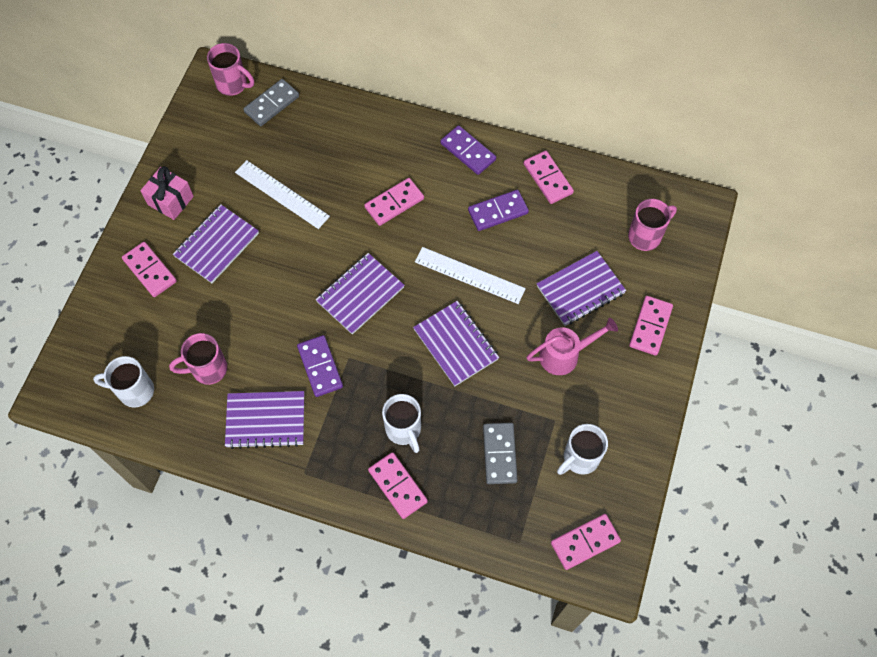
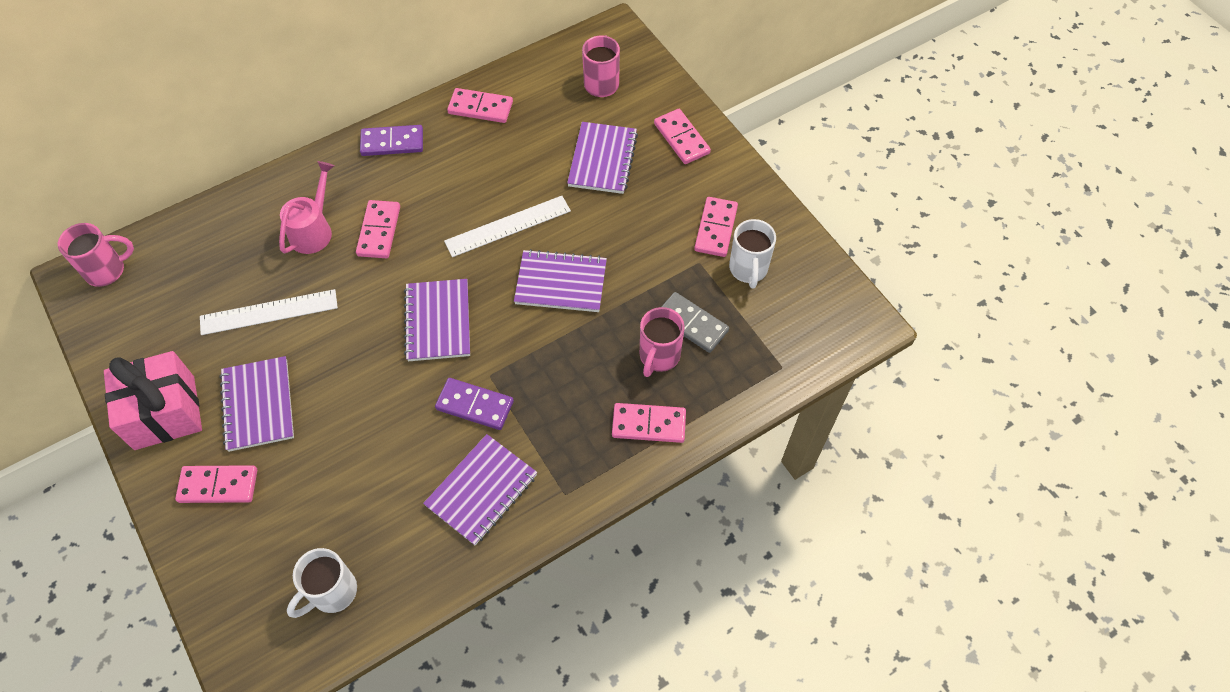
camera: 50 degrees left, 5 degrees down
pink gift [140,166,194,220] -> pink gift [104,351,202,450], size x1.53
pink mug [169,333,227,385] -> pink mug moved to [640,307,685,377]
grey domino [243,79,299,126] -> none
white mug [382,394,421,453] -> none
purple domino [468,190,529,231] -> none
pink watering can [526,318,618,375] -> pink watering can moved to [279,161,335,254]
pink domino [551,514,621,570] -> pink domino moved to [694,197,738,257]

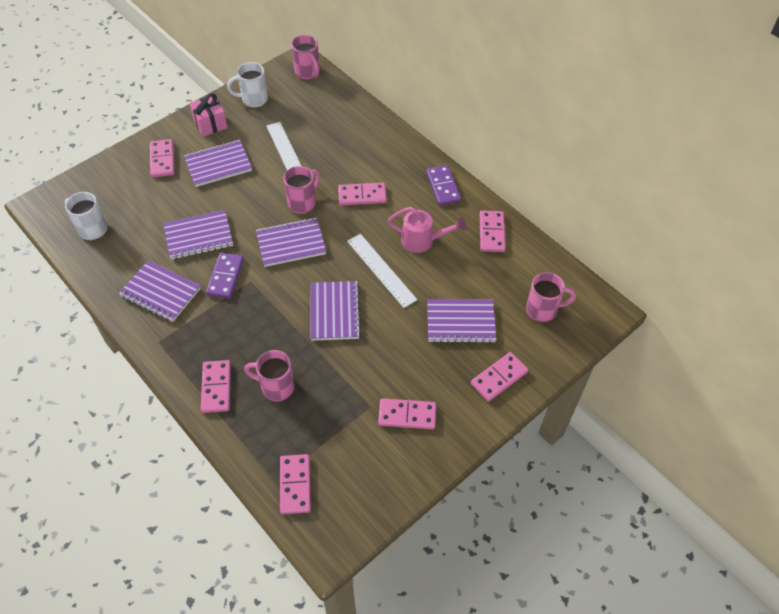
camera: 80 degrees right, 5 degrees down
pink gift [104,351,202,450] -> pink gift [189,93,228,137], size x0.65
pink watering can [279,161,335,254] -> pink watering can moved to [387,207,466,253]
grey domino [661,292,729,353] -> none
white mug [729,219,776,289] -> white mug moved to [227,62,268,107]
none -> purple notebook [163,210,233,260]
none -> pink domino [280,454,311,514]
none -> pink mug [283,166,321,214]

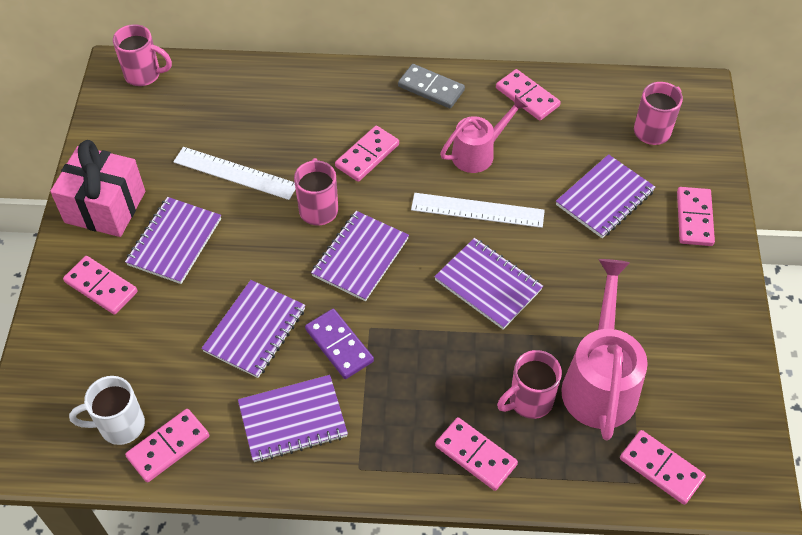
camera: 45 degrees left, 0 degrees up
pink gift [189,93,228,137] -> pink gift [50,140,145,237], size x1.53
white mug [227,62,268,107] -> none
pink domino [378,398,436,429] -> pink domino moved to [125,409,209,482]
purple domino [426,165,461,206] -> grey domino [398,64,465,108]
none -> pink watering can [561,259,648,440]

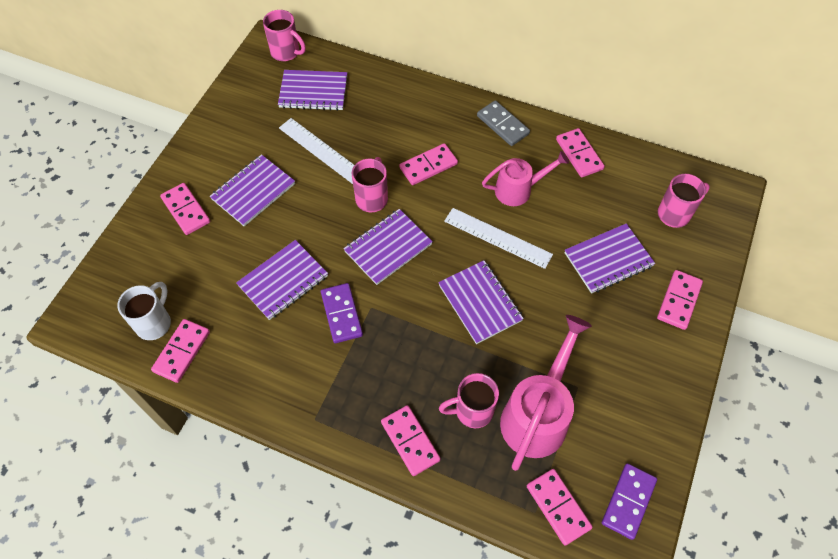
camera: 20 degrees right, 5 degrees up
pink gift [50,140,145,237] -> none
white mug [69,376,145,445] -> white mug turned 105 degrees clockwise [117,282,171,340]
pink domino [125,409,209,482] -> pink domino turned 45 degrees counterclockwise [151,319,210,383]
purple notebook [238,375,348,462] -> purple notebook moved to [278,70,347,111]
none -> purple domino [602,463,657,540]

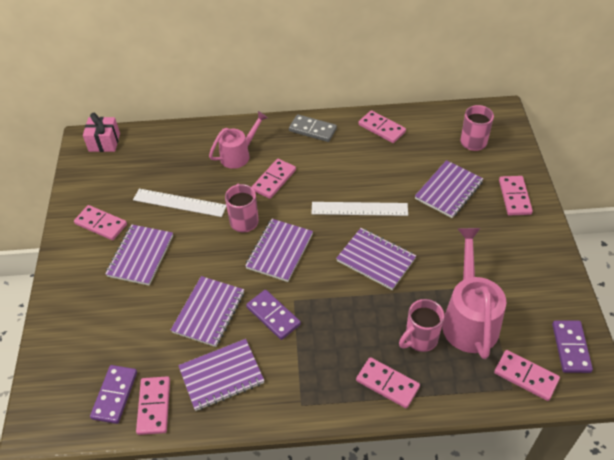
camera: 25 degrees left, 10 degrees down
white mug [117,282,171,340] -> purple domino [90,365,137,424]
pink domino [160,183,210,235] -> pink domino moved to [74,205,127,240]
pink mug [263,10,306,61] -> pink gift [83,113,120,152]
purple notebook [278,70,347,111] -> purple notebook moved to [178,339,265,411]
pink watering can [482,151,569,206] -> pink watering can moved to [209,111,268,169]

